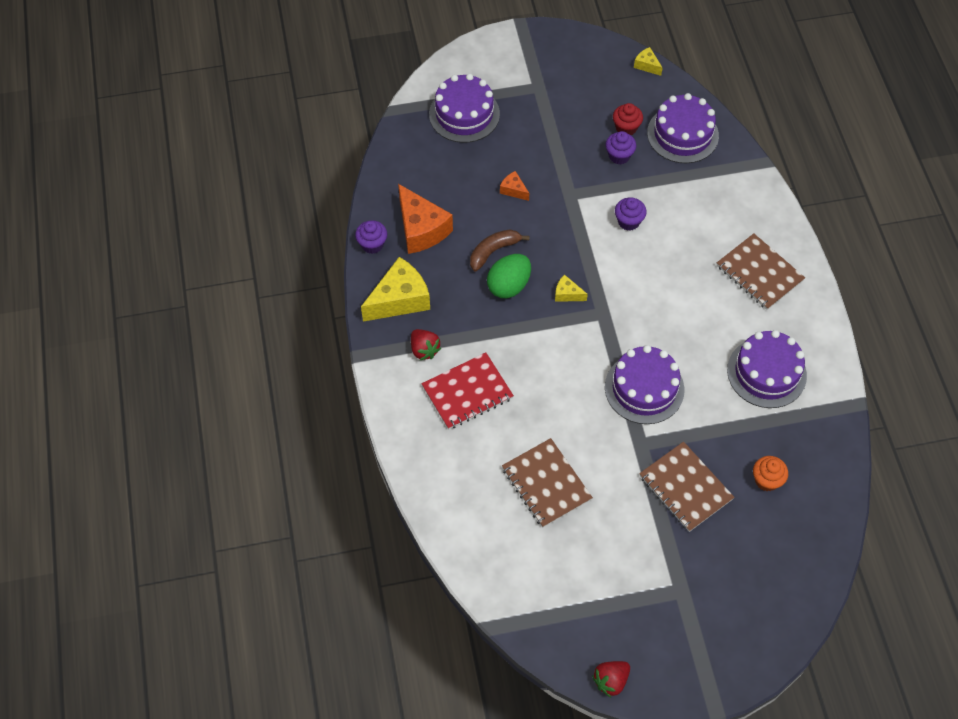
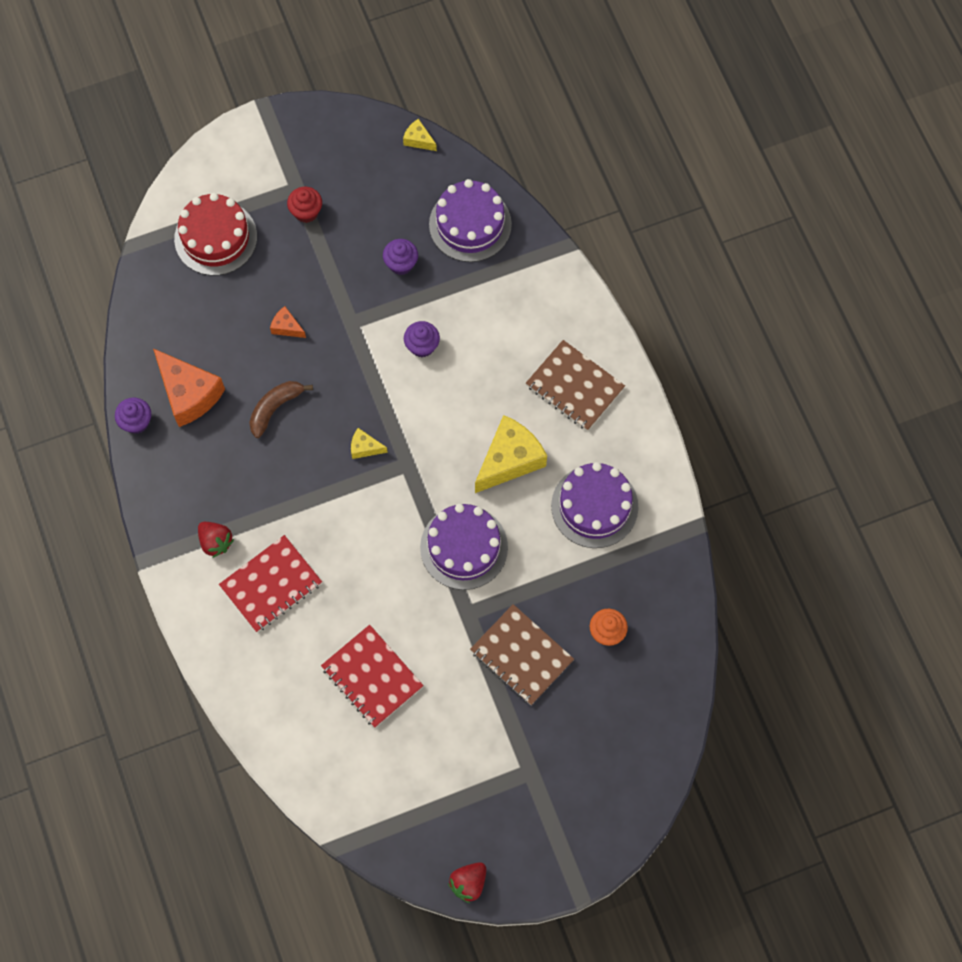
camera: 10 degrees left, 10 degrees up
yellow cheese [361,257,430,322] -> yellow cheese moved to [475,415,547,493]
purple cake [429,73,500,143] -> red cake [174,193,257,276]
green egg [487,254,531,298] -> none
brown notebook [502,438,593,528] -> red notebook [321,625,424,728]
red cupcake [613,103,643,135] -> red cupcake moved to [287,187,322,223]

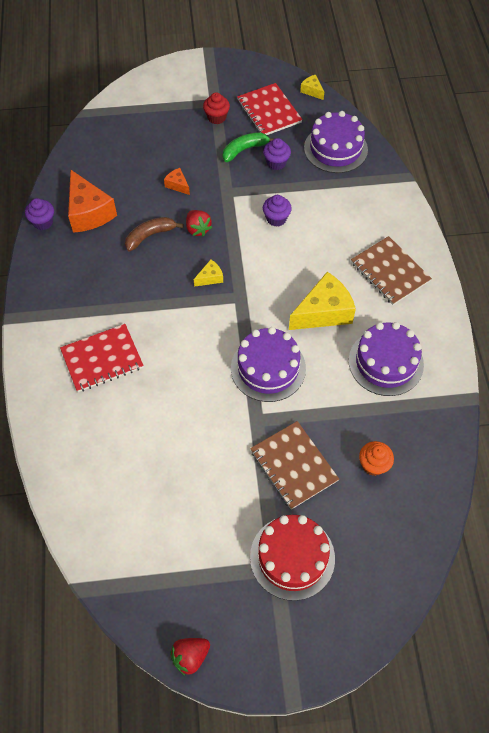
camera: 15 degrees right, 10 degrees down
red cake [174,193,257,276] -> red cake moved to [250,515,335,601]
red strawberry [198,522,234,558] -> red strawberry moved to [186,210,212,237]
red notebook [321,625,424,728] -> red notebook moved to [237,83,302,135]
yellow cheese [351,428,388,459] -> yellow cheese turned 120 degrees clockwise [194,260,223,287]
none -> green banana [223,132,274,162]

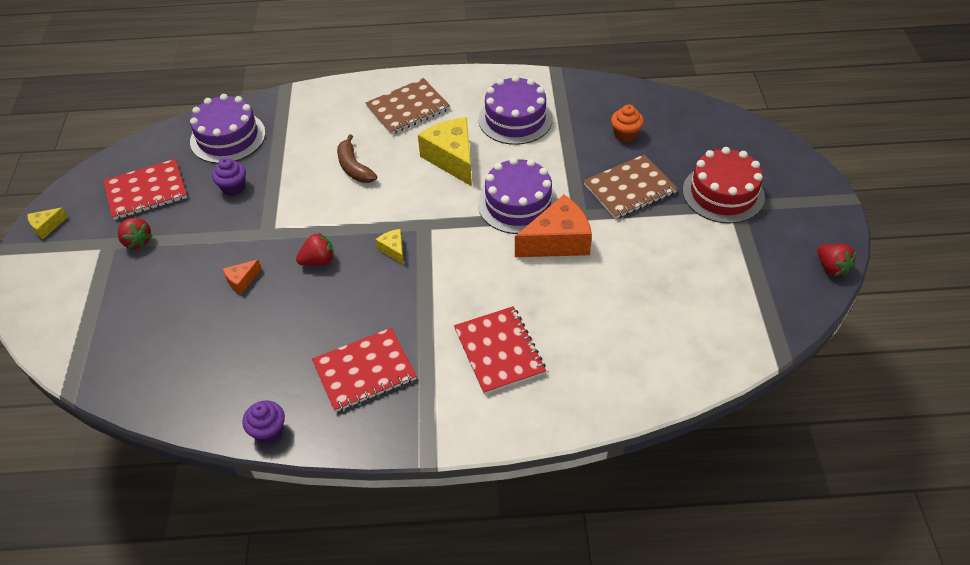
camera: 85 degrees left, 10 degrees down
orange cheese [68,169,117,233] -> orange cheese moved to [515,195,592,257]
brown banana [125,217,184,251] -> brown banana moved to [337,134,377,183]
red cupcake [203,92,230,124] -> red strawberry [118,218,152,249]
green banana [223,132,274,162] -> none
purple cupcake [263,195,292,227] -> none
yellow cheese [300,75,324,100] -> yellow cheese moved to [27,207,68,239]
none -> red notebook [312,328,416,412]

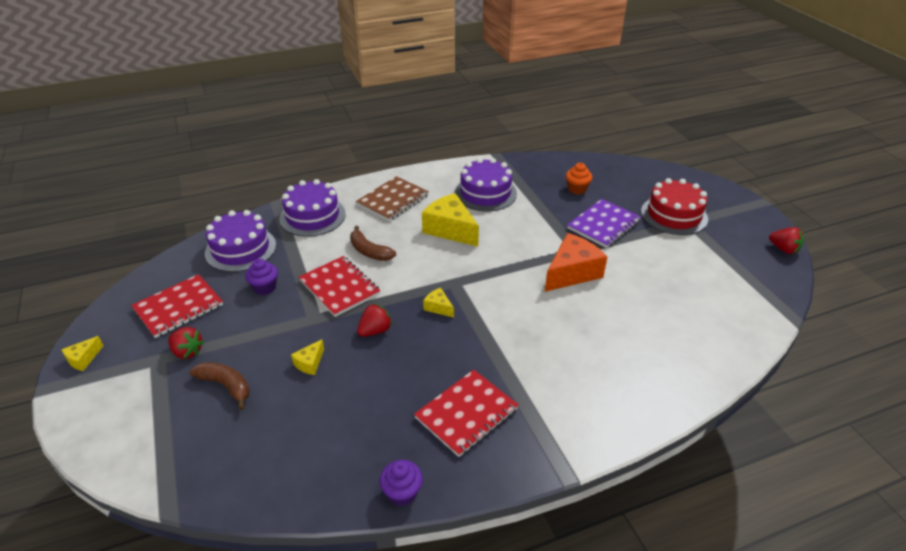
camera: 20 degrees left, 10 degrees down
orange cheese [223,260,262,294] -> yellow cheese [291,339,324,375]
red notebook [454,306,546,395] -> red notebook moved to [299,256,380,317]
purple cake [478,157,558,234] -> purple cake moved to [279,179,346,237]
brown notebook [584,154,678,219] -> purple notebook [567,199,641,248]
none -> brown banana [190,362,250,410]

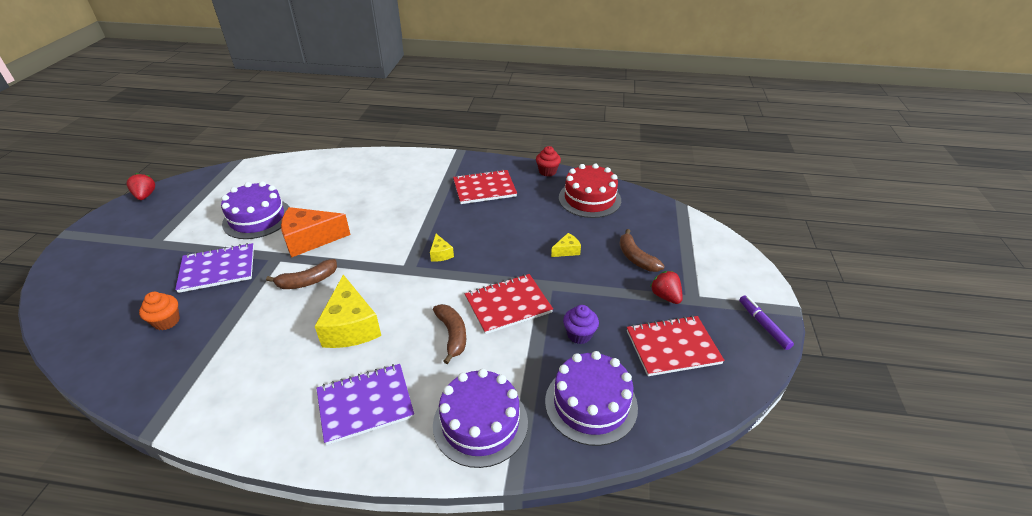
camera: 150 degrees left, 0 degrees up
yellow cheese [61,336,104,371] -> purple marker [739,295,794,350]
red notebook [299,256,380,317] -> red notebook turned 75 degrees clockwise [465,274,553,334]
brown notebook [356,176,429,221] -> purple notebook [317,364,414,445]
red strawberry [357,303,392,337] -> none
purple cupcake [379,460,423,506] -> red cupcake [536,146,561,177]
purple cake [455,158,517,211] -> purple cake moved to [221,181,289,239]
red cake [641,178,708,235] -> red cake moved to [559,163,621,218]
none -> brown banana [266,259,337,289]

